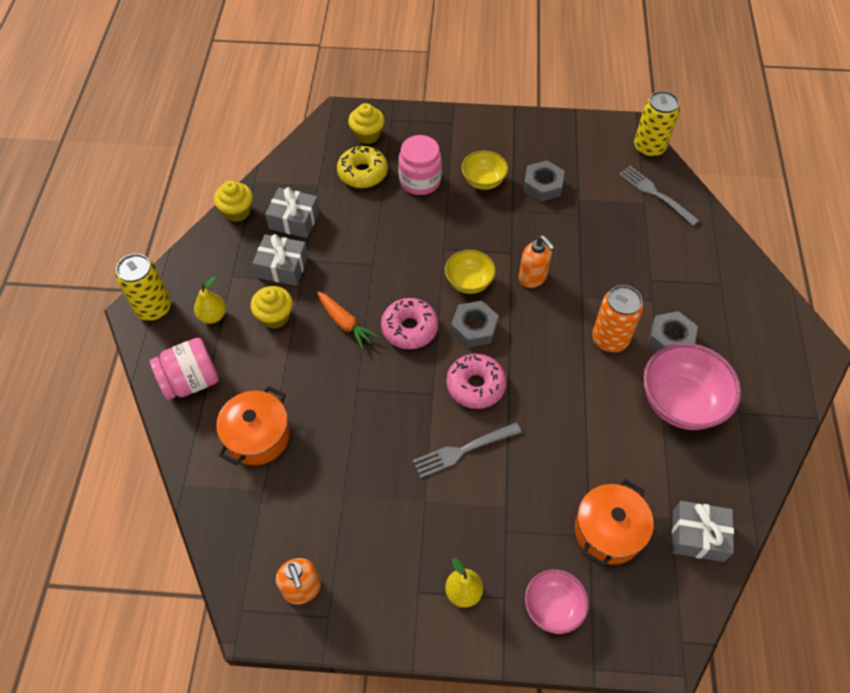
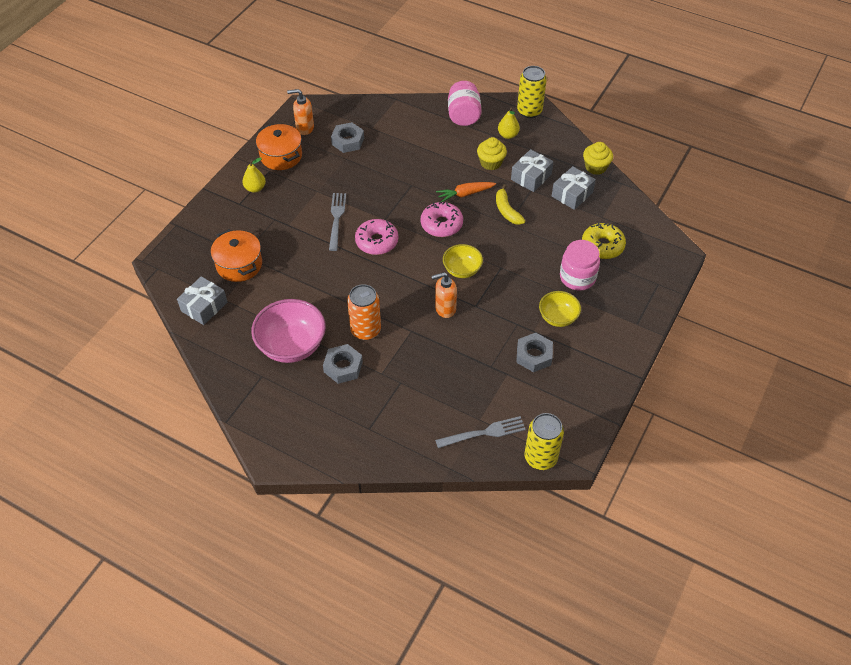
camera: 115 degrees right, 5 degrees down
orange pot [216,386,290,465] -> orange pot moved to [256,124,302,170]
yellow cupcake [348,103,385,144] -> none
grey nut [451,301,499,348] -> grey nut moved to [331,122,364,153]
pink bowl [525,569,589,634] -> none
none -> yellow banana [496,184,525,225]

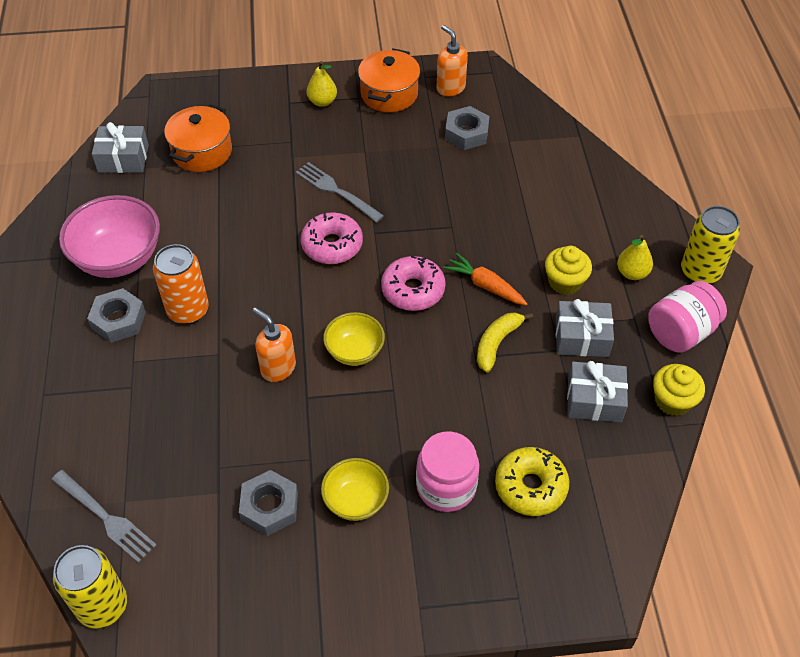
camera: 55 degrees right, 0 degrees up
grey fork [329,193,346,251] -> grey fork turned 105 degrees counterclockwise [295,162,384,223]
pink jar [448,81,481,126] -> pink jar moved to [648,281,727,353]

